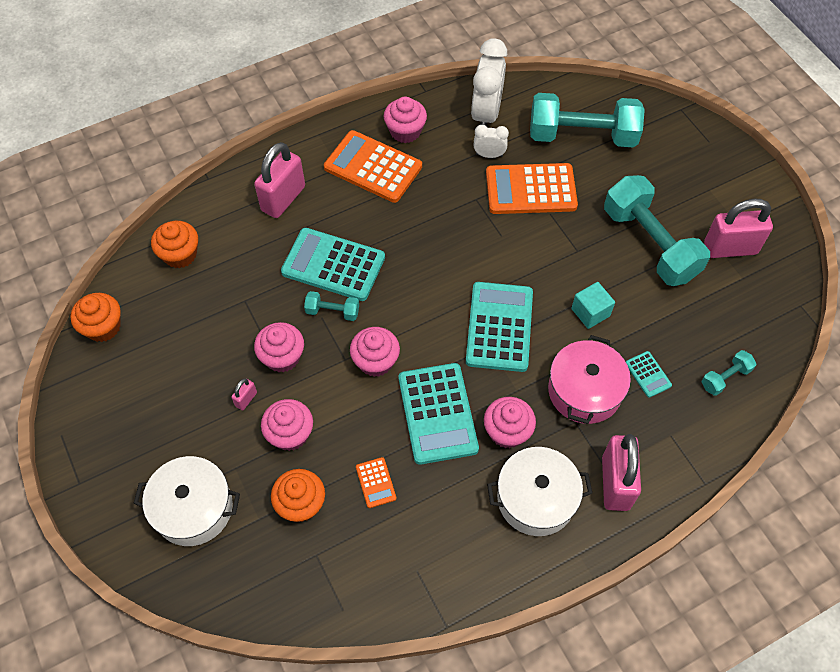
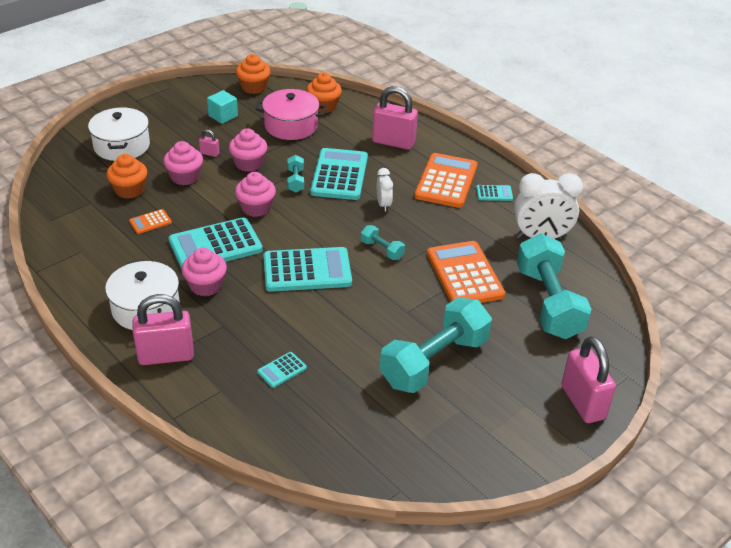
camera: 75 degrees right, 20 degrees down
pink cupcake [384,97,427,143] -> turquoise calculator [476,185,513,201]
white clock [474,125,509,158] -> white clock moved to [377,168,393,212]
pink pot [548,335,631,424] -> pink pot moved to [255,89,326,140]
turquoise cube [571,282,615,329] -> turquoise cube moved to [207,90,238,124]
turquoise dumbbell [702,350,757,396] -> turquoise dumbbell moved to [361,225,405,260]
pink padlock [704,199,773,258] -> pink padlock moved to [561,336,616,423]

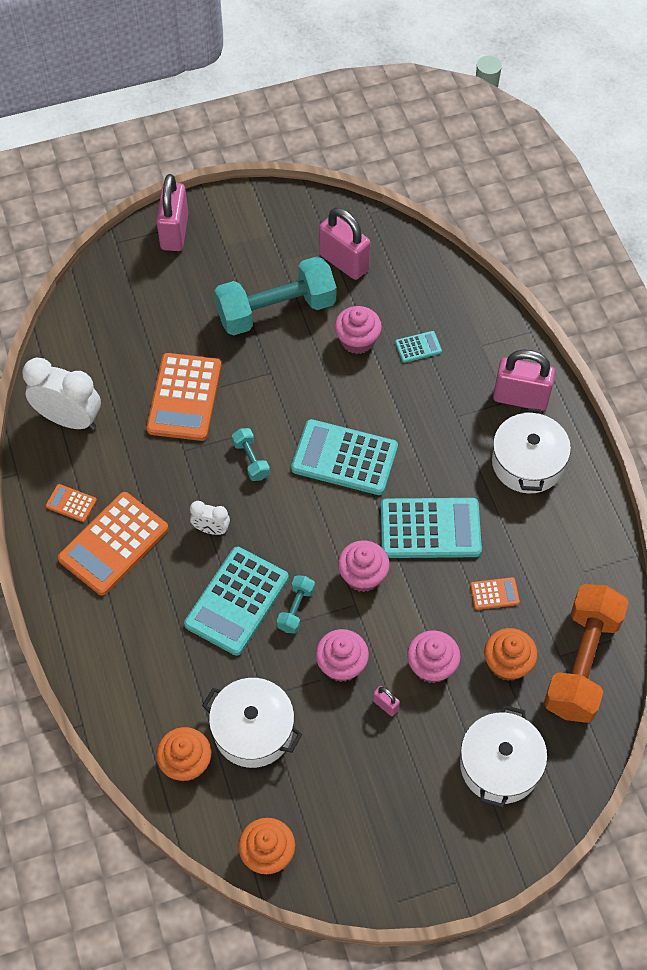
camera: 155 degrees left, 20 degrees up
pink cupcake [182,248,227,296] -> pink cupcake moved to [334,306,382,354]
turquoise cube [207,90,238,124] -> none
pink pot [255,89,326,140] -> white pot [202,678,302,768]
pink padlock [372,86,418,150] -> pink padlock moved to [319,208,371,280]
white clock [377,168,393,212] -> white clock turned 90 degrees counterclockwise [190,501,230,535]
turquoise calculator [476,185,513,201] -> orange calculator [46,484,97,522]
turquoise dumbbell [517,234,592,339] -> none
none -> orange dumbbell [544,584,629,723]

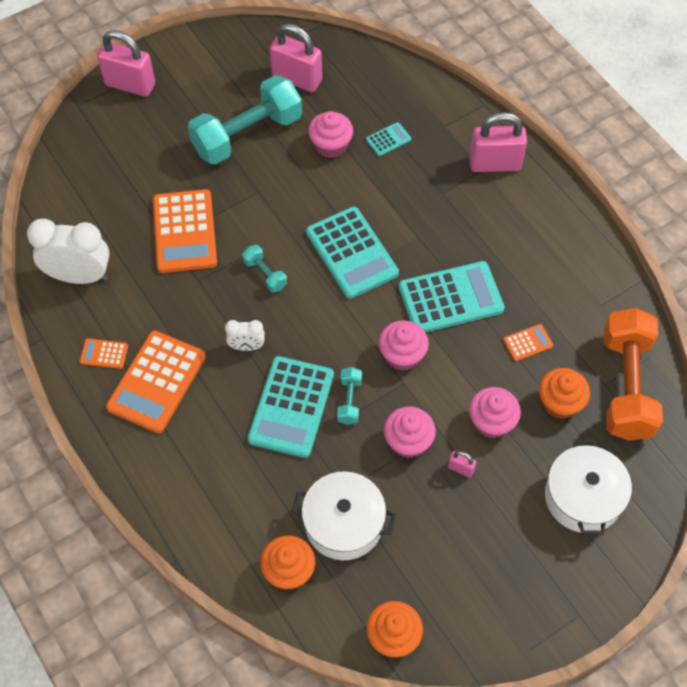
camera: 15 degrees left, 0 degrees up
pink padlock [156,174,189,251] -> pink padlock turned 60 degrees counterclockwise [97,30,155,97]
turquoise calculator [291,419,398,495] -> turquoise calculator turned 120 degrees counterclockwise [306,207,399,299]
white pot [492,408,571,493] -> none

